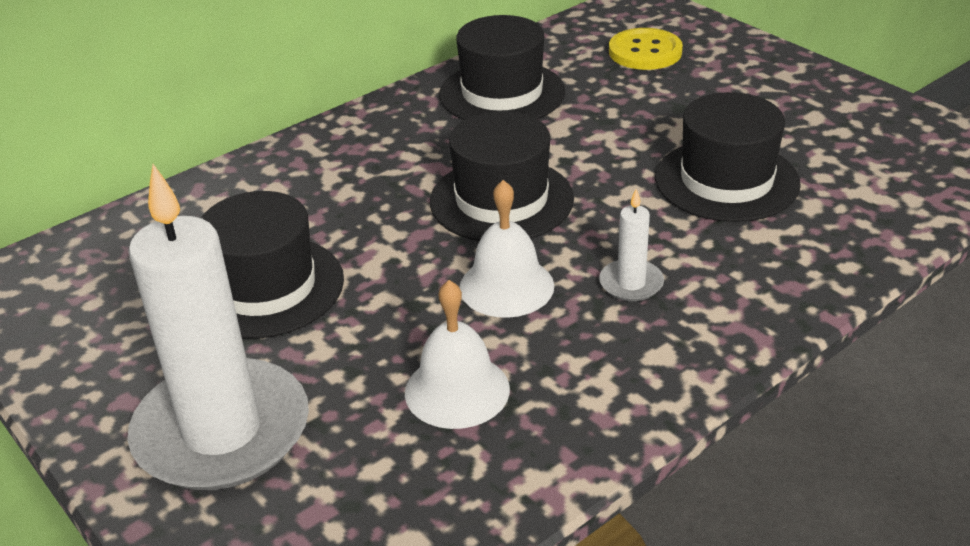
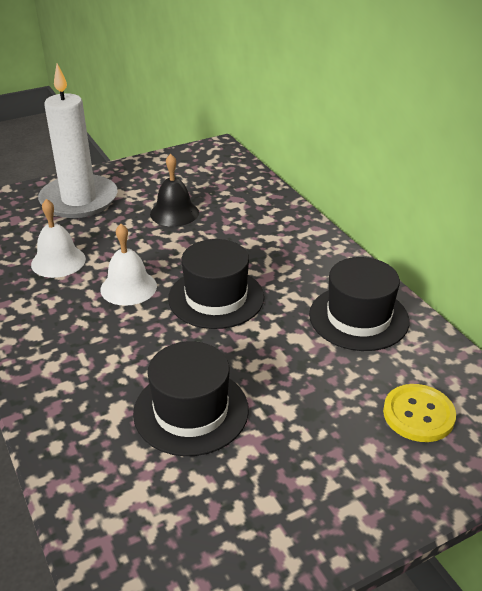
camera: 100 degrees right, 0 degrees up
black hat [201,191,344,339] -> black bell [150,154,199,227]
white candle [599,189,664,301] -> none

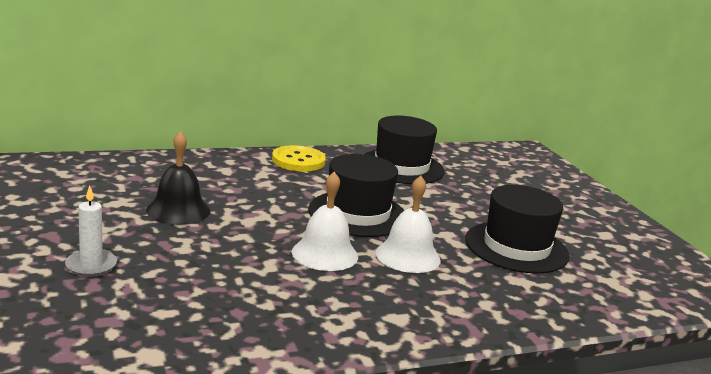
camera: 85 degrees left, 15 degrees down
white bell [31,199,86,278] -> white bell moved to [376,176,441,273]
white candle [38,64,118,218] -> white candle [65,185,117,277], size x0.41
yellow button [383,384,456,442] -> yellow button moved to [272,145,326,171]

